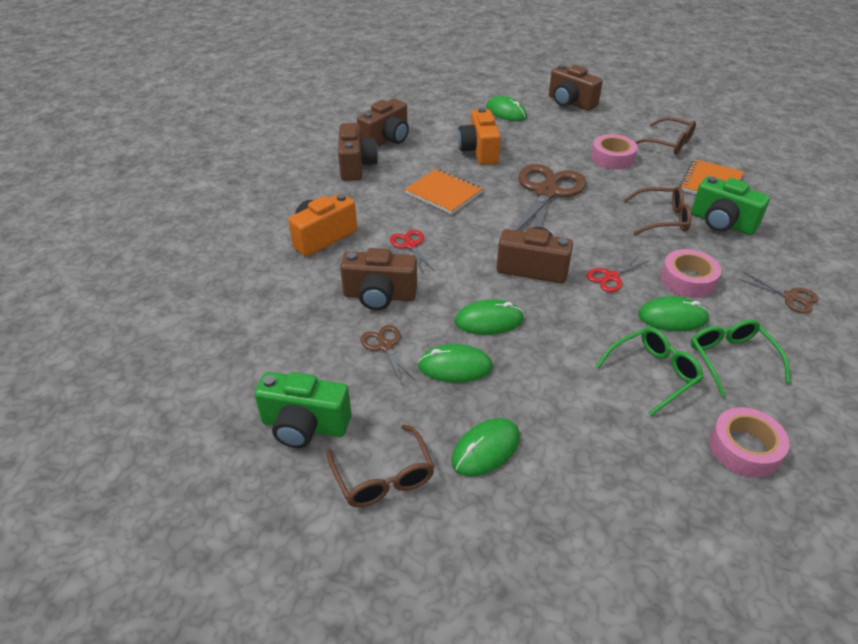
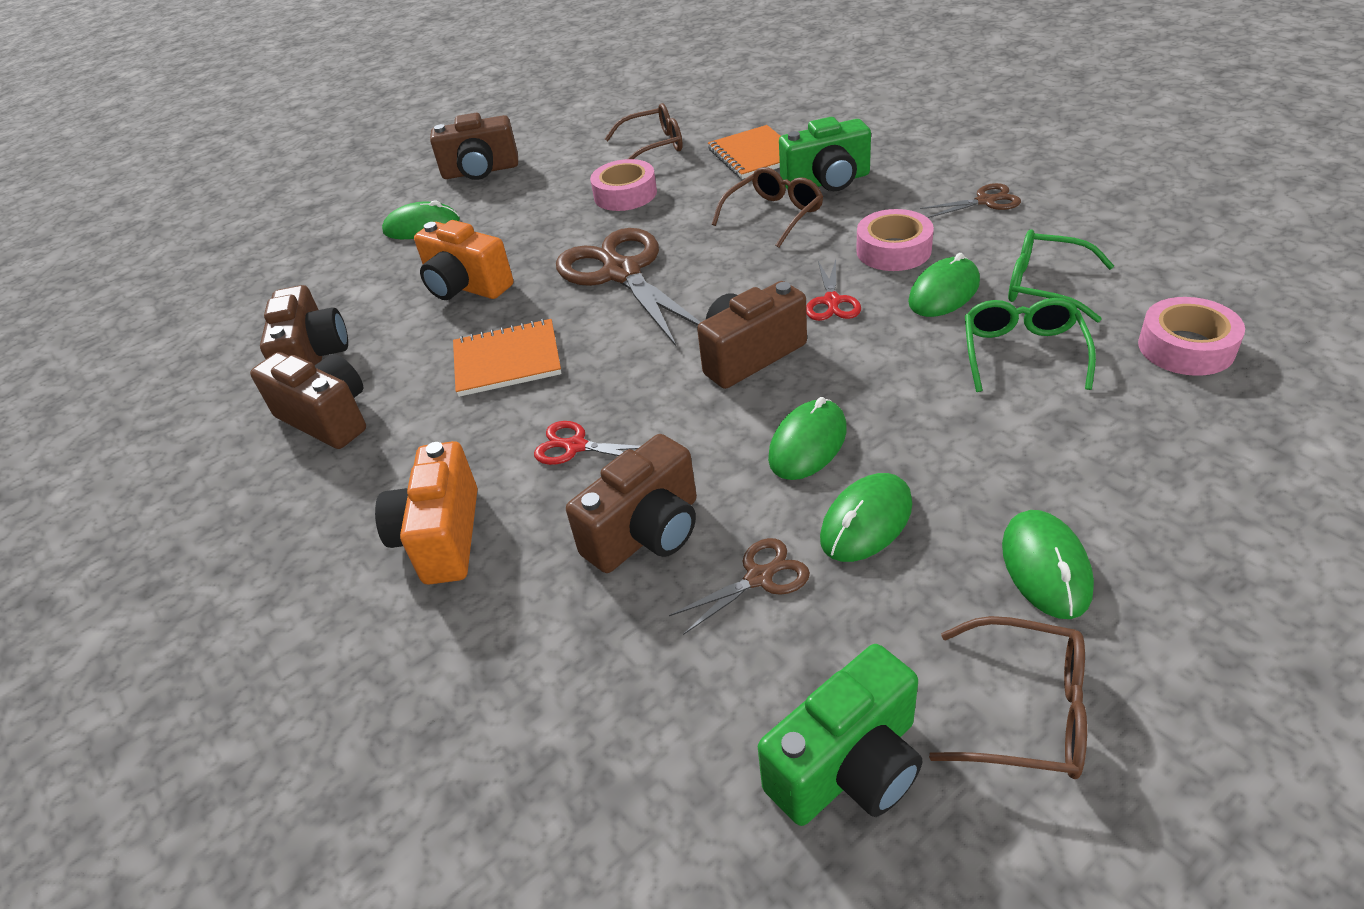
camera: 45 degrees left, 0 degrees up
brown scissors [361,325,416,384] -> brown scissors turned 135 degrees clockwise [669,538,810,635]

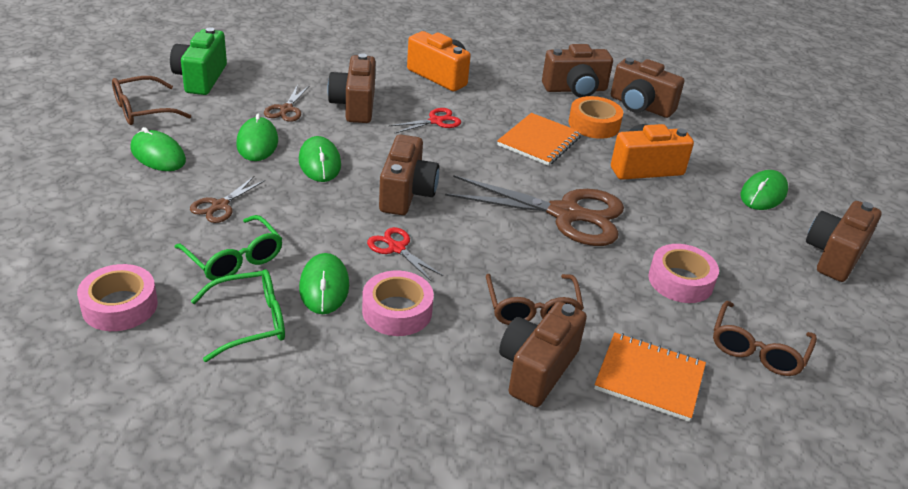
camera: 125 degrees right, 5 degrees down
green camera [779,117,871,191] -> brown camera [499,301,587,407]
brown scissors [920,183,1021,218] -> brown scissors moved to [190,176,265,223]
none -> orange tape [569,96,623,139]

